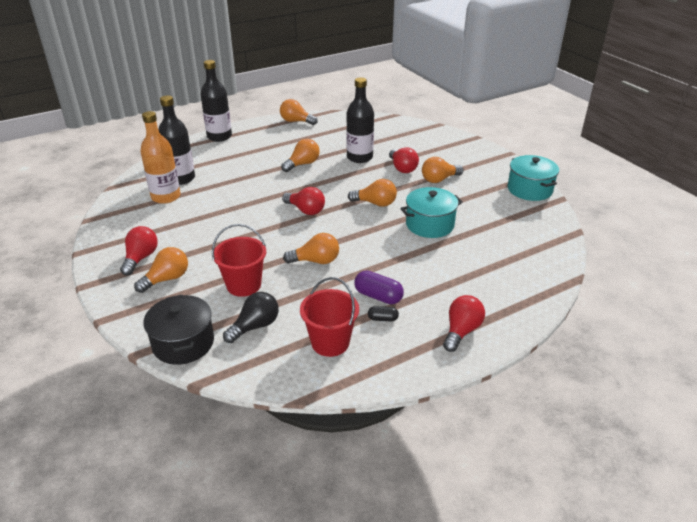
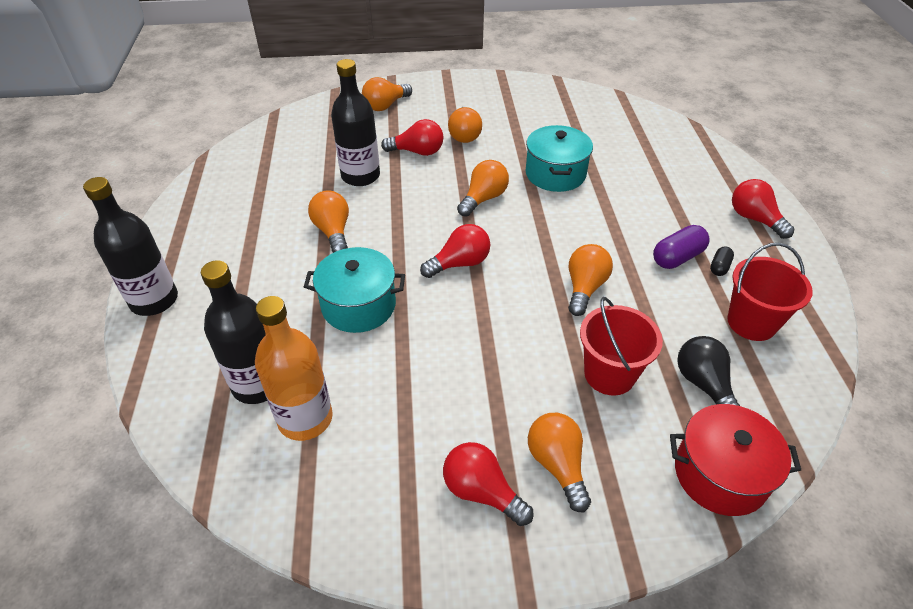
camera: 65 degrees left, 10 degrees up
black pot [143,295,214,365] -> red pot [670,404,801,516]
orange light bulb [280,99,318,125] -> orange light bulb moved to [362,77,412,111]
turquoise pot [507,155,559,201] -> turquoise pot moved to [304,247,405,333]

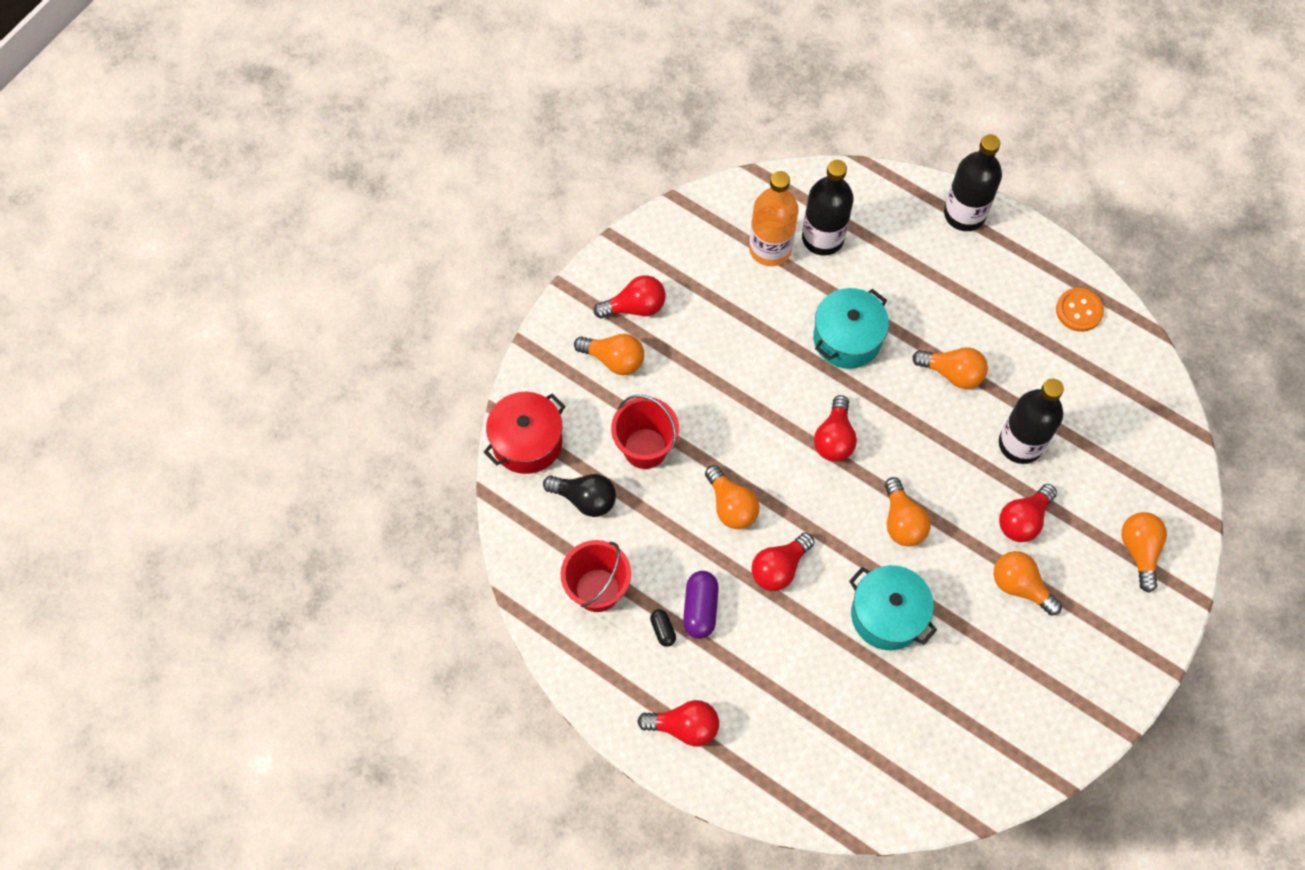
camera: 130 degrees right, 20 degrees up
none -> red light bulb [751,532,815,591]
none -> orange button [1056,288,1104,332]

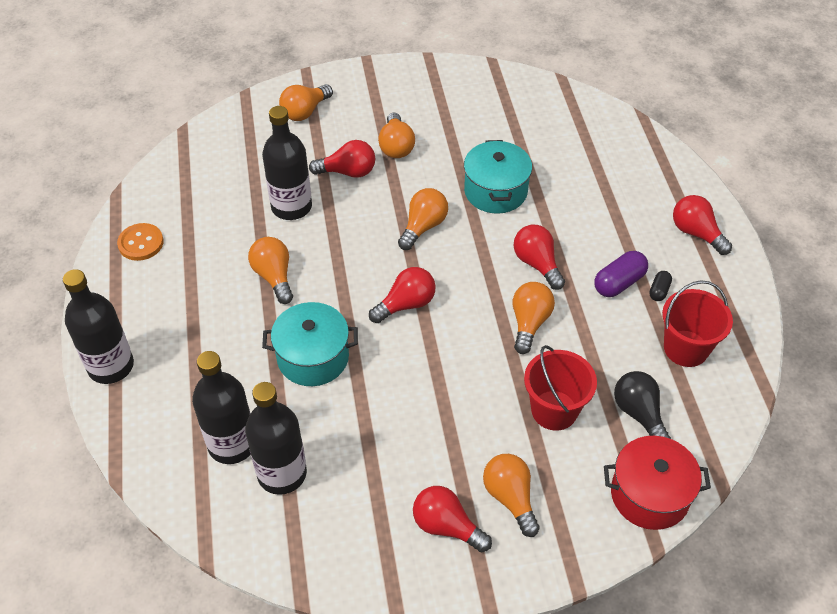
camera: 135 degrees left, 15 degrees down
orange bottle [749,171,799,266] -> black bottle [245,382,307,495]
red light bulb [751,532,815,591] -> red light bulb turned 120 degrees counterclockwise [513,224,565,290]

